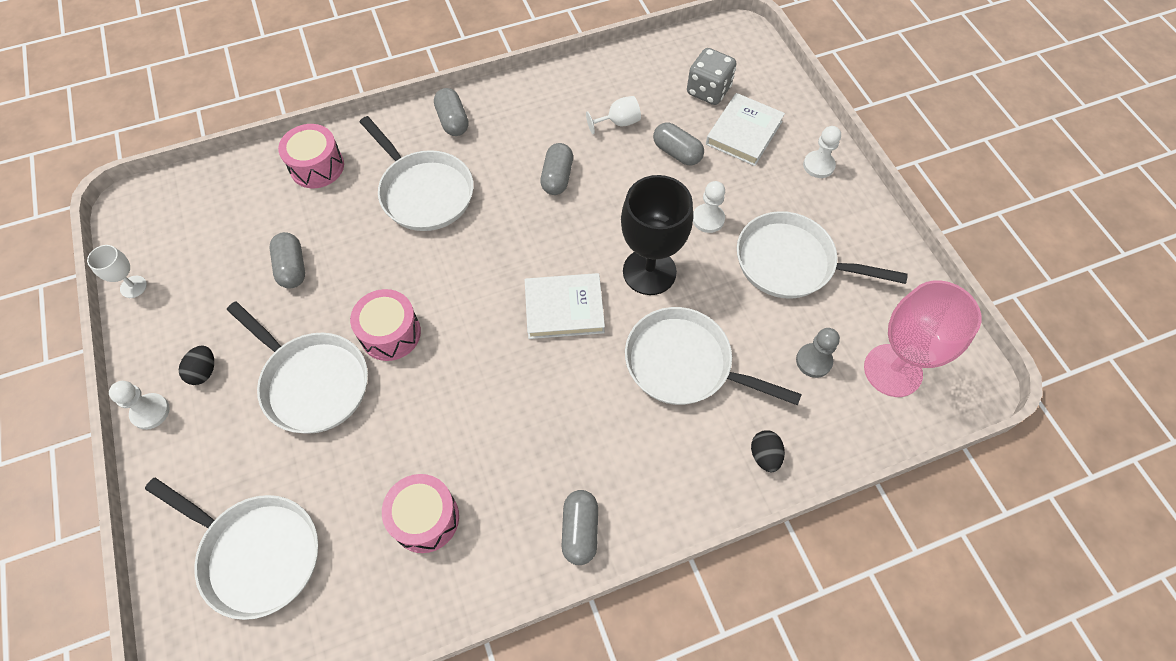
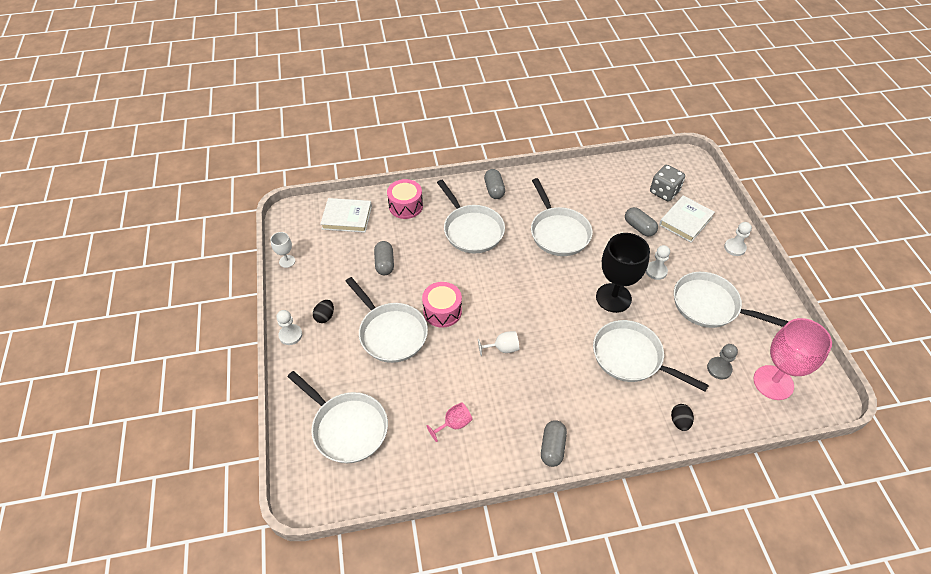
camera: 10 degrees right, 10 degrees down
pink drum [382,474,459,553] -> pink goblet [427,402,473,442]
white book [525,273,605,339] -> white book moved to [320,198,372,233]
grey capsule [540,143,573,195] -> white pan [531,178,592,256]
white goblet [586,96,641,134] -> white goblet moved to [478,331,519,356]

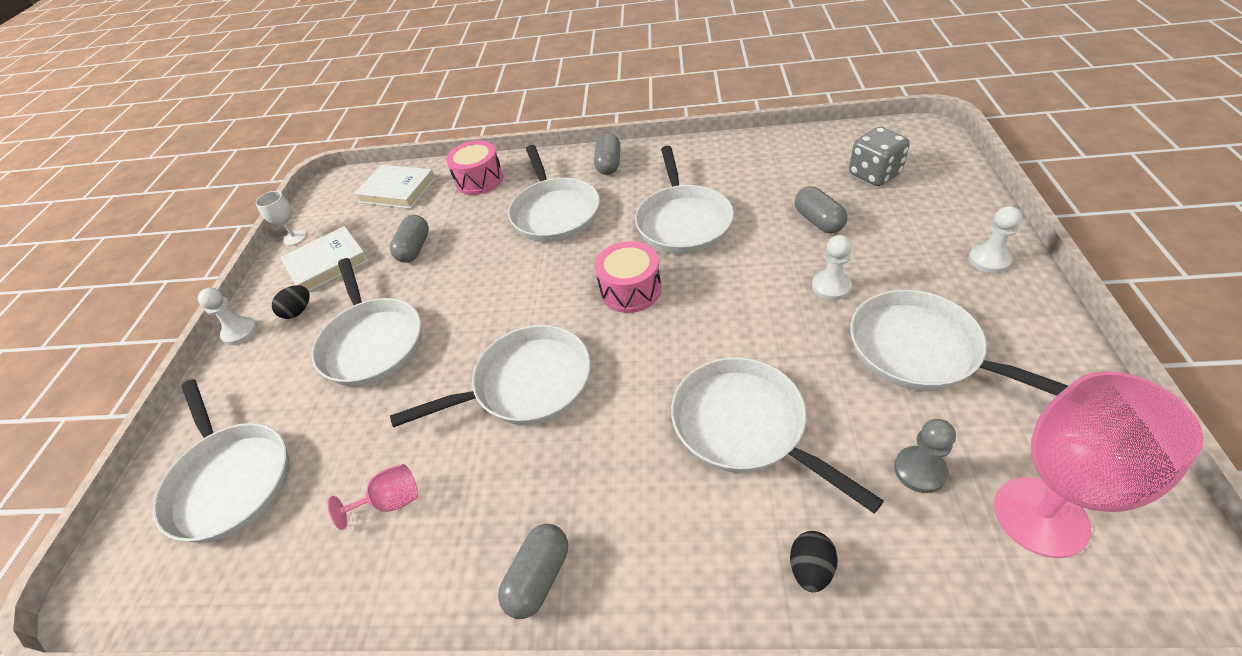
camera: 20 degrees right, 5 degrees down
pink drum [422,282,462,328] -> pink drum moved to [595,241,661,313]
white goblet [478,331,519,356] -> white pan [390,325,591,427]
black goblet [596,233,650,313] -> none
white book [659,195,715,242] -> white book moved to [280,226,369,292]

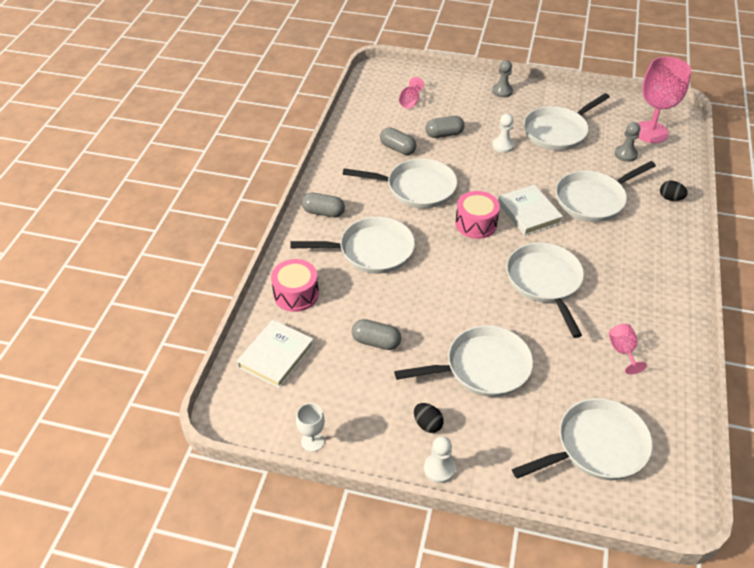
camera: 85 degrees left, 0 degrees up
white book [280,226,369,292] -> white book moved to [498,185,563,236]
grey capsule [498,524,568,619] -> grey capsule moved to [380,127,417,155]
grey dice [849,127,910,186] -> pink goblet [399,77,424,109]
white pawn [969,206,1022,273] -> grey pawn [492,60,513,98]

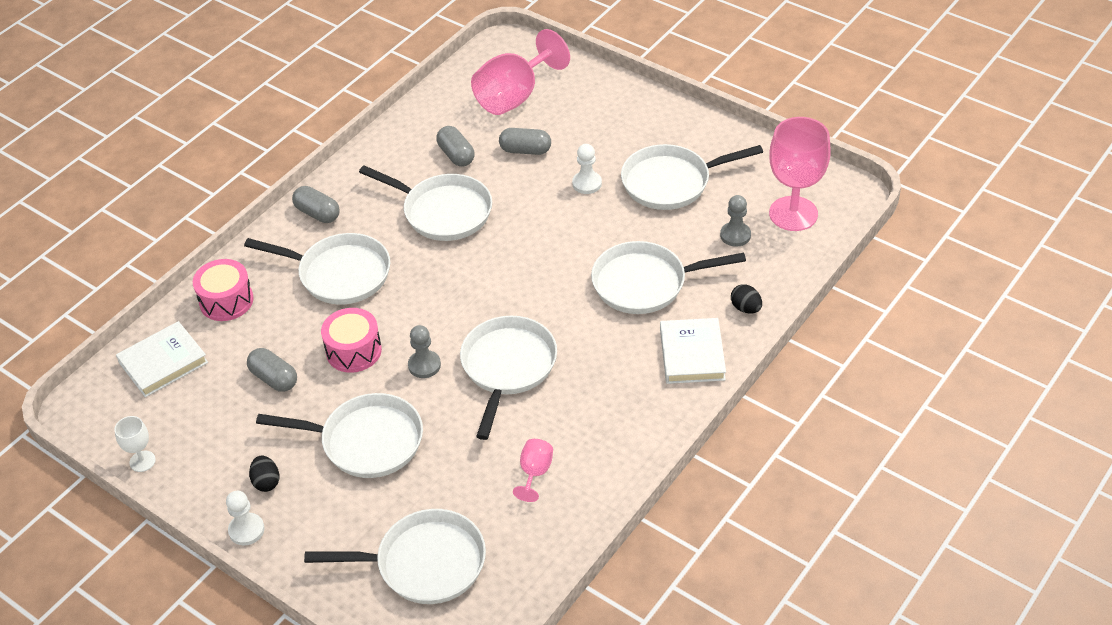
camera: 25 degrees right, 0 degrees up
pink goblet [399,77,424,109] -> pink goblet [471,29,570,115], size x2.12
pink drum [455,191,500,239] -> pink drum moved to [321,308,382,373]
grey pawn [492,60,513,98] -> grey pawn moved to [408,325,441,378]
white book [498,185,563,236] -> white book moved to [660,318,726,384]

